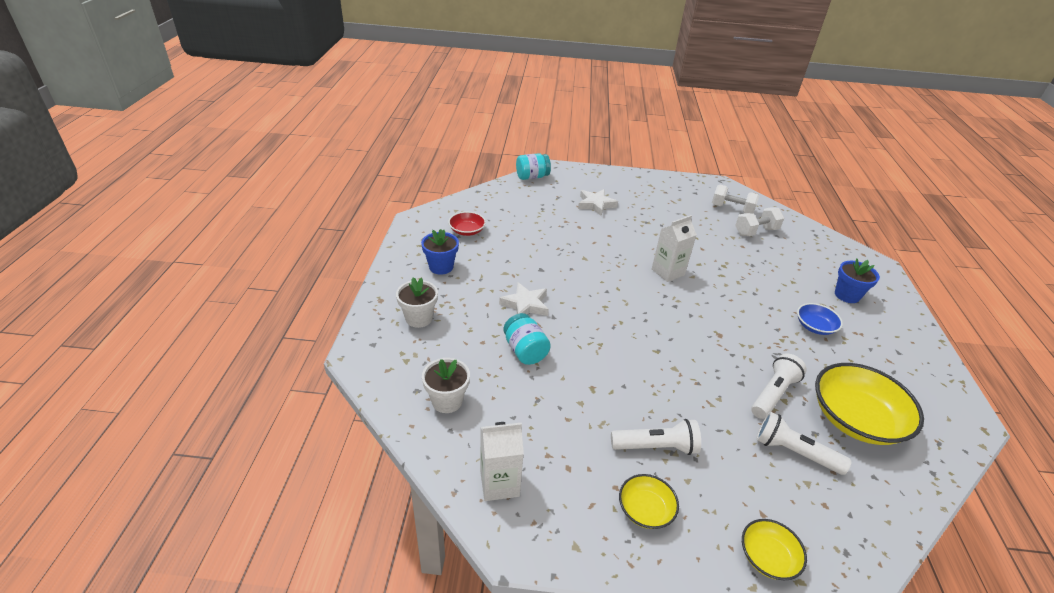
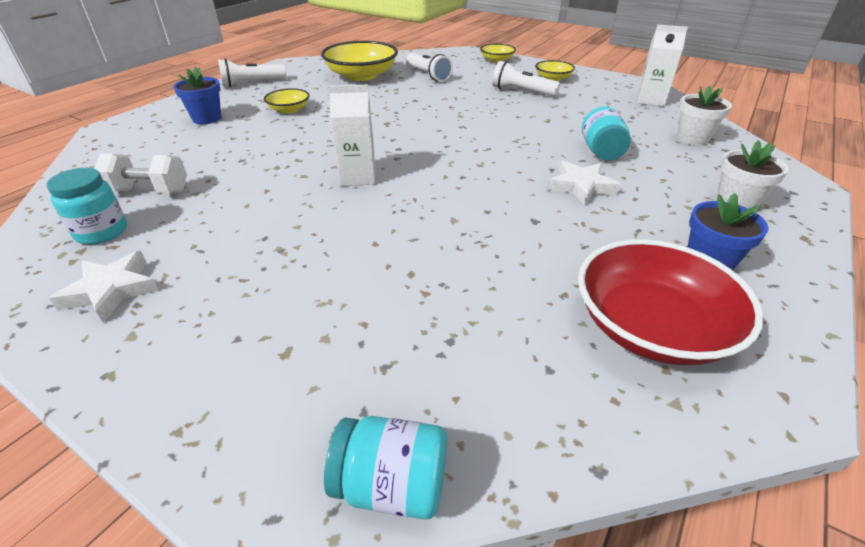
camera: 150 degrees left, 0 degrees up
red bowl [448,212,486,236] -> red bowl [578,239,764,365], size x1.96
white star [578,189,618,216] -> white star moved to [49,251,159,323]
white dumbbell [712,185,759,213] -> turquoise jar [47,168,127,245]
white flashlight [751,353,807,419] -> white flashlight moved to [218,59,286,87]
blue bowl [797,303,843,335] -> yellow bowl [264,88,310,113]

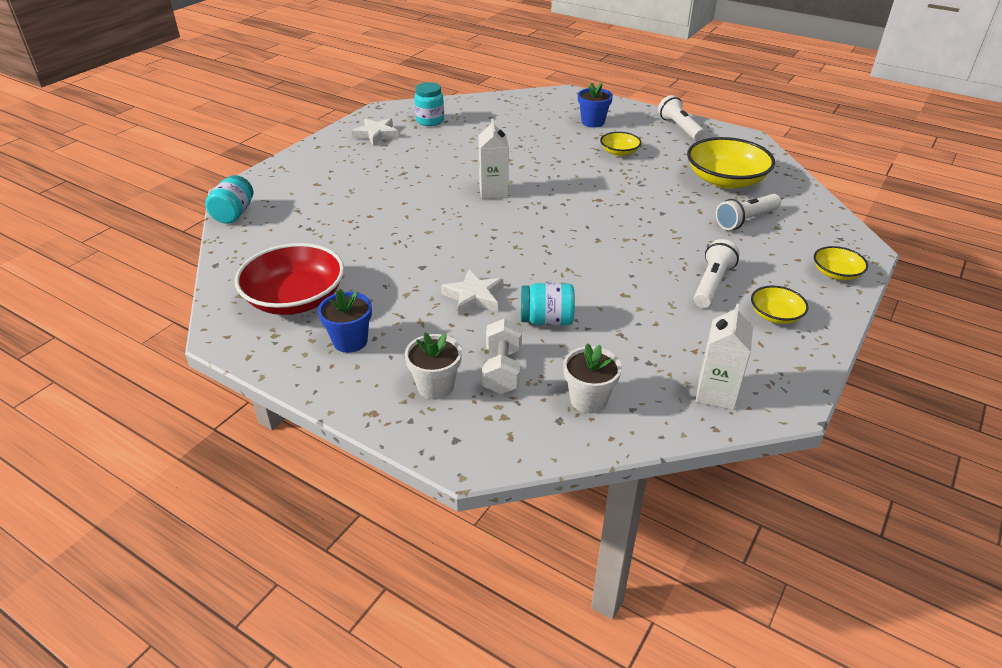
camera: 90 degrees right, 0 degrees up
white dumbbell [95,154,187,193] -> white dumbbell moved to [482,318,522,394]

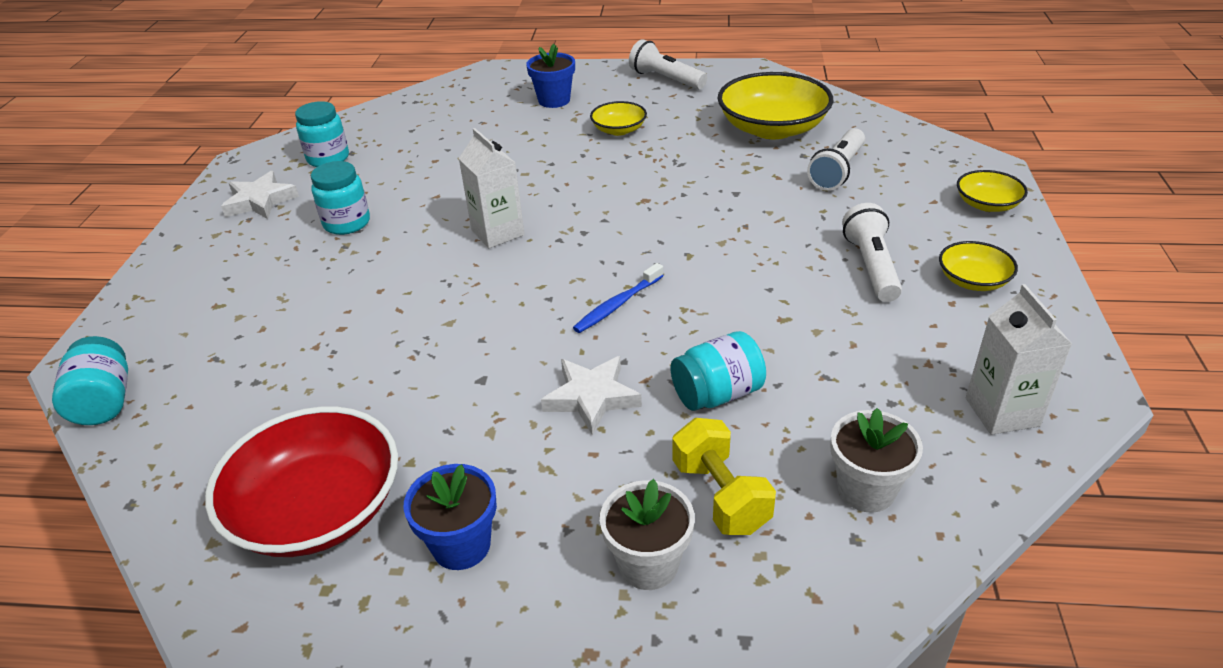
camera: 25 degrees left, 0 degrees up
white dumbbell [482,318,522,394] -> yellow dumbbell [672,418,776,535]
none -> turquoise jar [311,161,370,235]
none -> blue toothbrush [573,263,664,333]

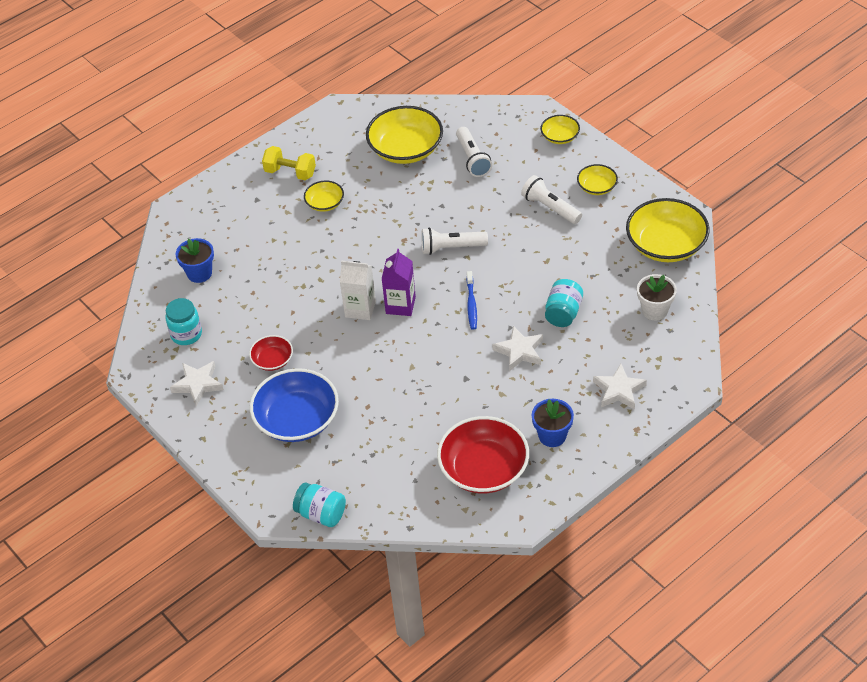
camera: 45 degrees left, 10 degrees up
turquoise jar [311,161,370,235] -> red bowl [249,335,293,371]
blue flower pot [526,44,575,108] -> blue flower pot moved to [175,238,214,283]
white flower pot [600,479,695,590] -> white star [593,364,647,410]
white flashlight [629,39,707,90] -> white flashlight moved to [421,228,488,255]
yellow dumbbell [672,418,776,535] -> yellow dumbbell moved to [262,146,316,180]
white carton [966,284,1072,435] -> yellow bowl [626,198,710,262]
none -> blue bowl [250,368,339,442]
none -> purple carton [382,249,416,316]

